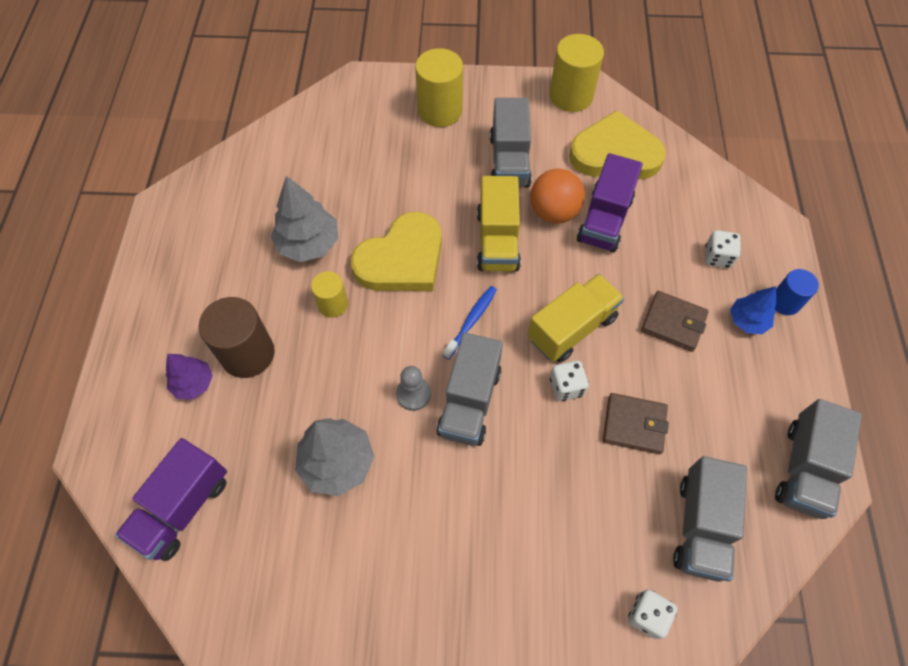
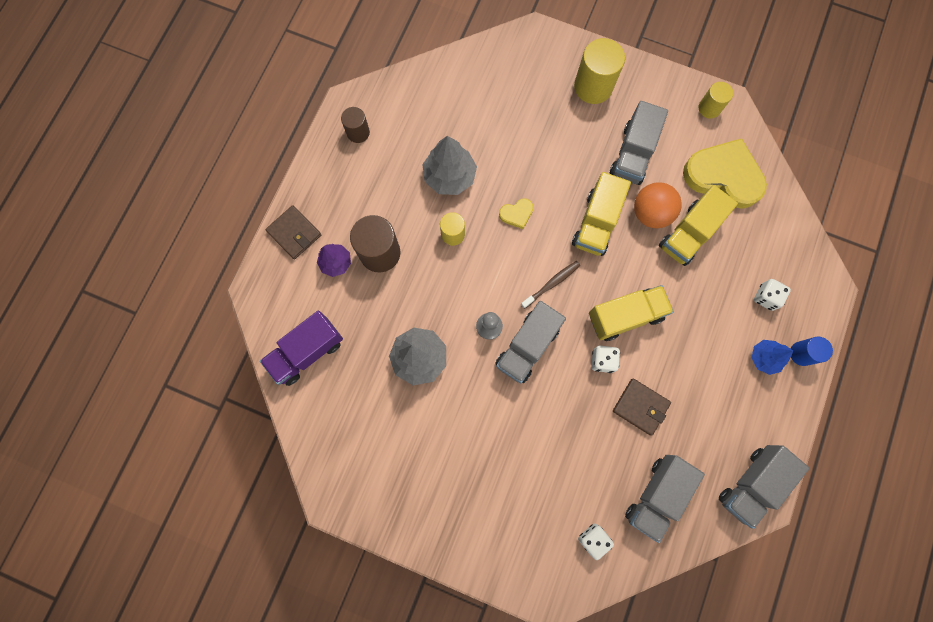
camera: 20 degrees right, 15 degrees up
yellow heart [351,212,442,291] -> yellow heart [499,198,534,229], size x0.44
blue toothbrush [443,286,497,359] -> brown toothbrush [521,261,580,309]
yellow cylinder [550,34,604,112] -> yellow cylinder [698,82,733,119], size x0.58
purple truck [577,153,643,252] -> yellow truck [659,185,738,266]
brown wallet [641,291,709,352] -> brown wallet moved to [265,205,321,259]
none -> brown cylinder [341,107,370,143]

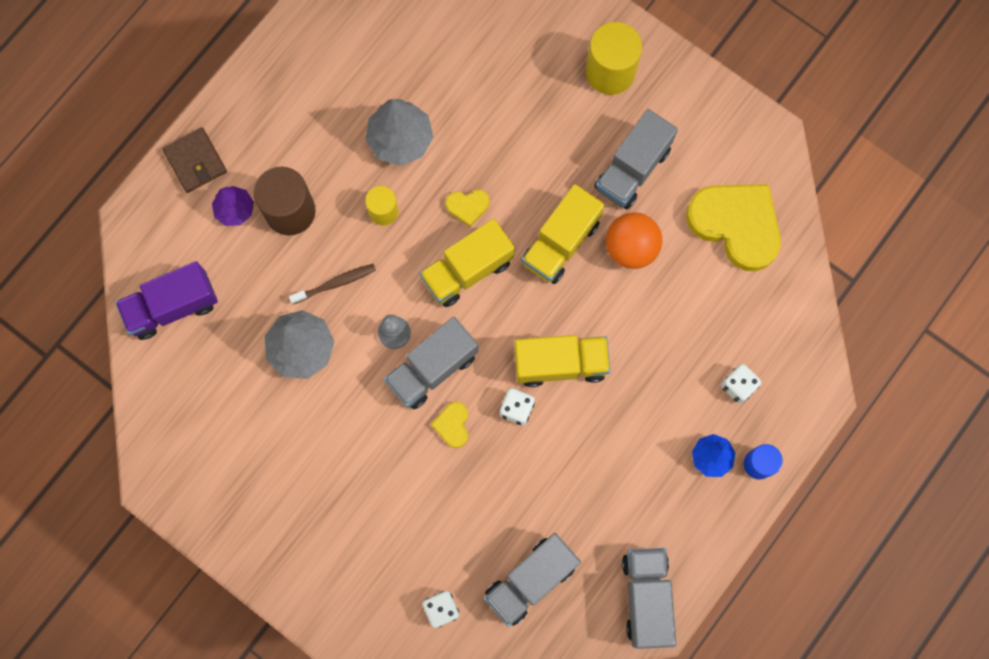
camera: 15 degrees right, 0 degrees up
brown cylinder [341,107,370,143] -> none
brown toothbrush [521,261,580,309] -> brown toothbrush moved to [289,264,376,304]
brown wallet [613,379,671,435] -> none
yellow truck [659,185,738,266] -> yellow truck moved to [419,219,515,307]
yellow cylinder [698,82,733,119] -> none
grey truck [719,445,809,529] -> grey truck turned 120 degrees clockwise [622,548,676,649]
none -> yellow heart [431,402,468,448]

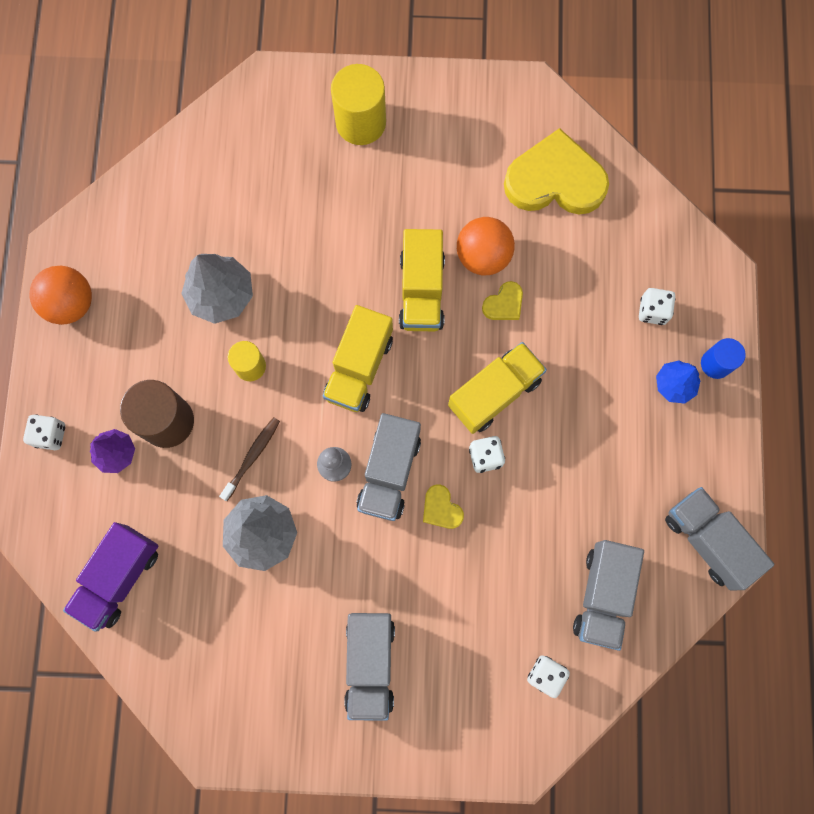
camera: 35 degrees left, 0 degrees up
brown wallet [162,128,227,193] -> white dice [23,414,65,450]
yellow heart [445,190,490,227] -> yellow heart moved to [482,281,523,320]
grey truck [594,109,678,209] -> grey truck moved to [344,613,395,721]
none -> orange ball [29,266,92,325]

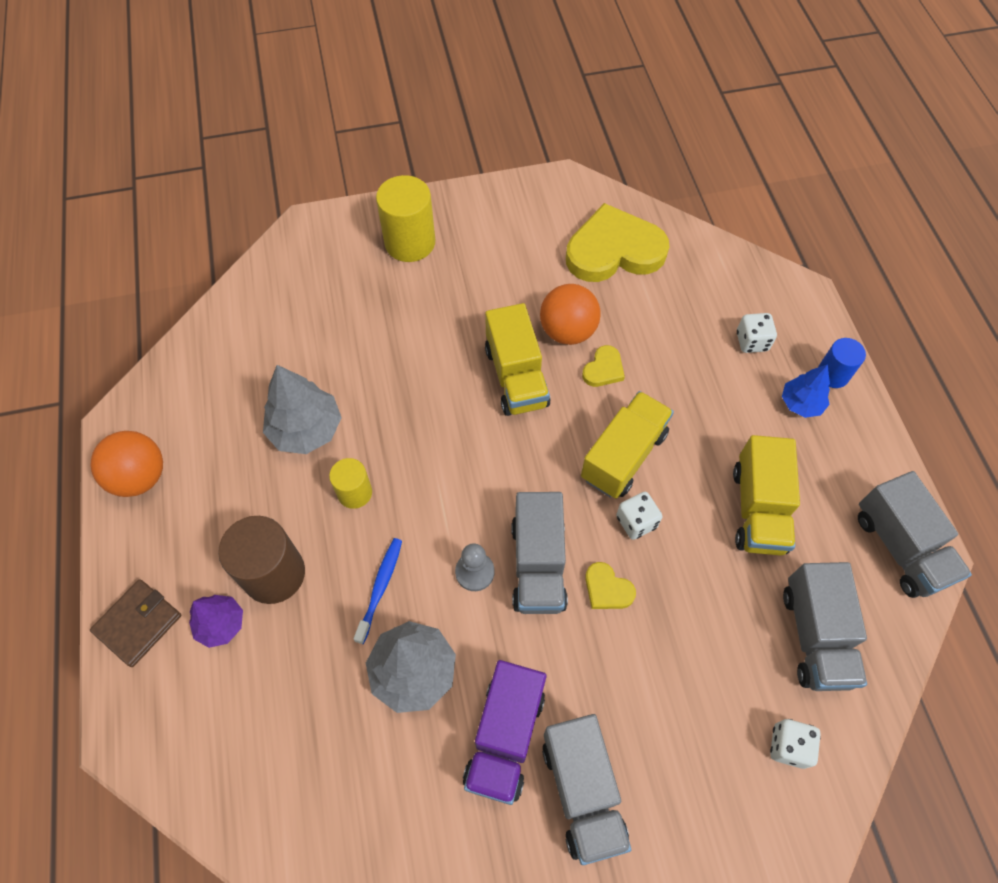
camera: 15 degrees left, 15 degrees down
white dice [23,414,65,450] -> brown wallet [90,579,181,667]
purple truck [63,522,158,632] -> purple truck moved to [463,660,547,805]
brown toothbrush [219,417,280,501] -> blue toothbrush [353,538,402,644]
yellow truck [323,305,393,412] -> yellow truck moved to [733,435,800,556]
grey truck [665,487,774,591] -> grey truck turned 150 degrees counterclockwise [858,471,972,598]

